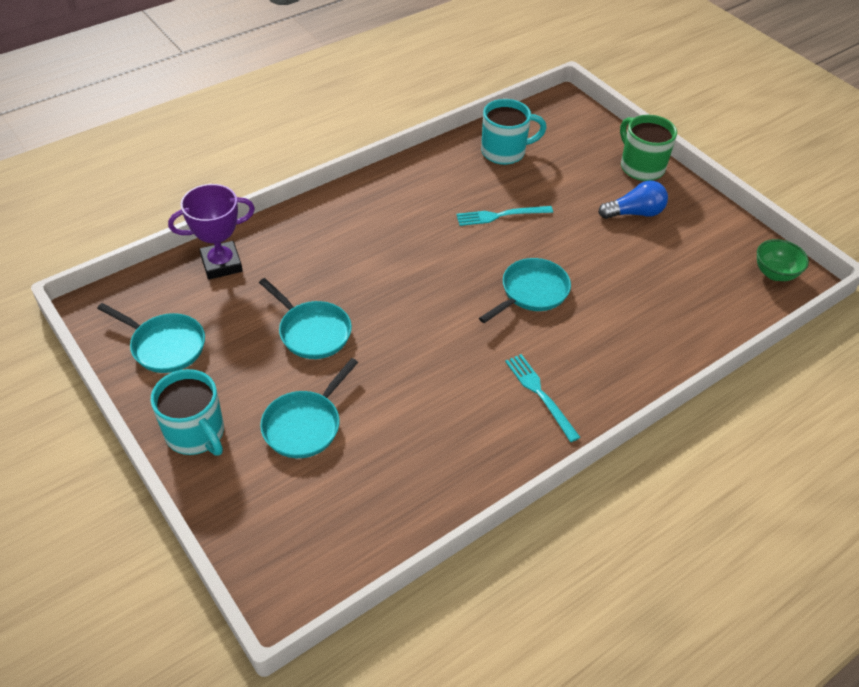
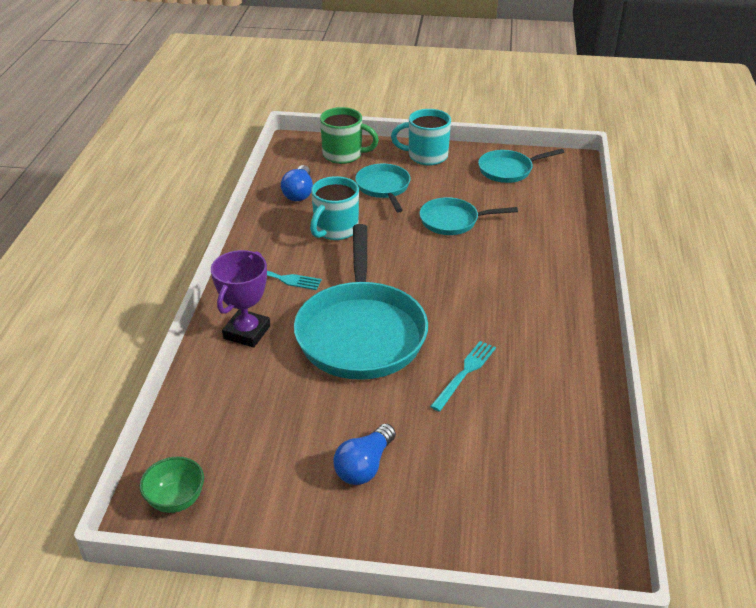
camera: 135 degrees right, 10 degrees down
purple trophy [168,184,255,280] -> purple trophy moved to [211,250,270,347]
turquoise pan [479,258,571,323] -> turquoise pan [294,224,428,380], size x1.93
turquoise mug [481,99,547,165] -> turquoise mug moved to [310,176,359,240]
green mug [620,115,677,181] -> green mug moved to [320,107,379,164]
none -> blue light bulb [281,165,313,201]

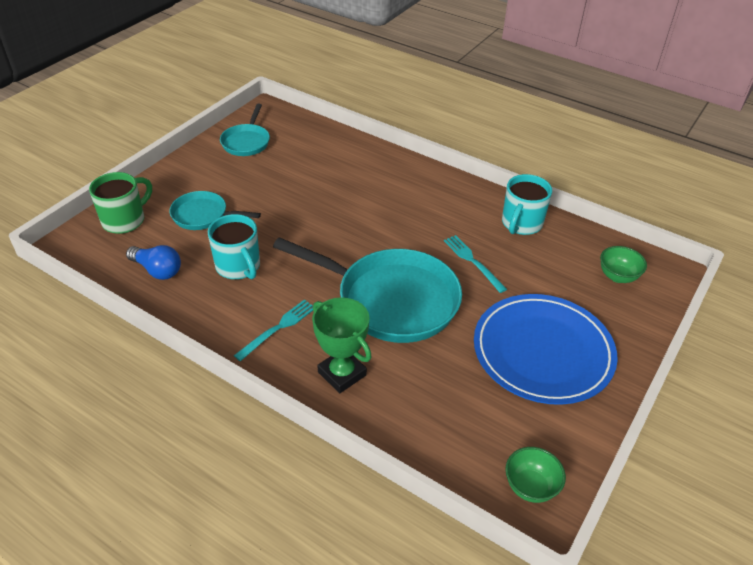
camera: 65 degrees left, 5 degrees up
purple trophy [211,250,270,347] -> green trophy [312,297,372,393]
blue light bulb [334,424,396,485] -> blue plate [474,294,618,405]
turquoise mug [391,109,451,166] -> turquoise mug moved to [502,174,552,235]
turquoise pan [420,197,518,235] -> none
none -> green bowl [600,246,647,283]

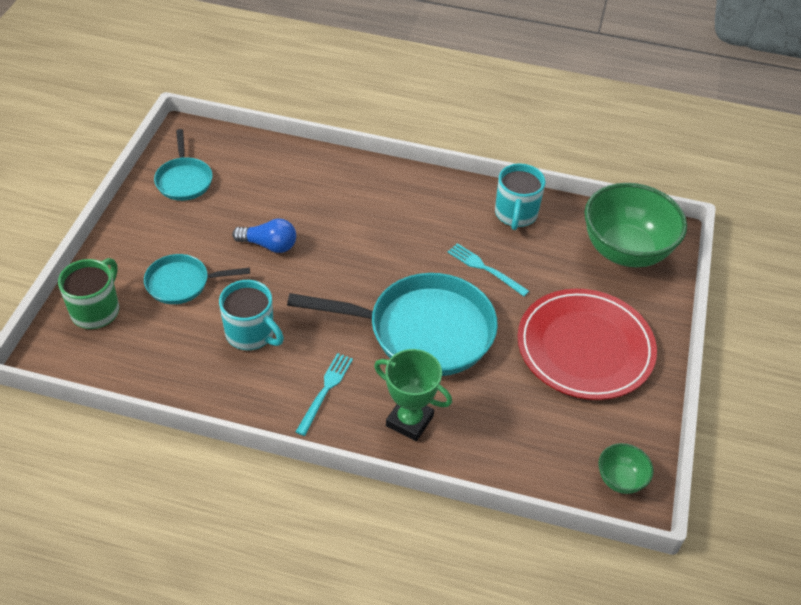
camera: 20 degrees left, 5 degrees up
blue light bulb [126,245,181,280] -> blue light bulb moved to [232,219,296,253]
blue plate [474,294,618,405] -> red plate [518,289,657,400]
green bowl [600,246,647,283] -> green bowl [584,183,687,267], size x2.20

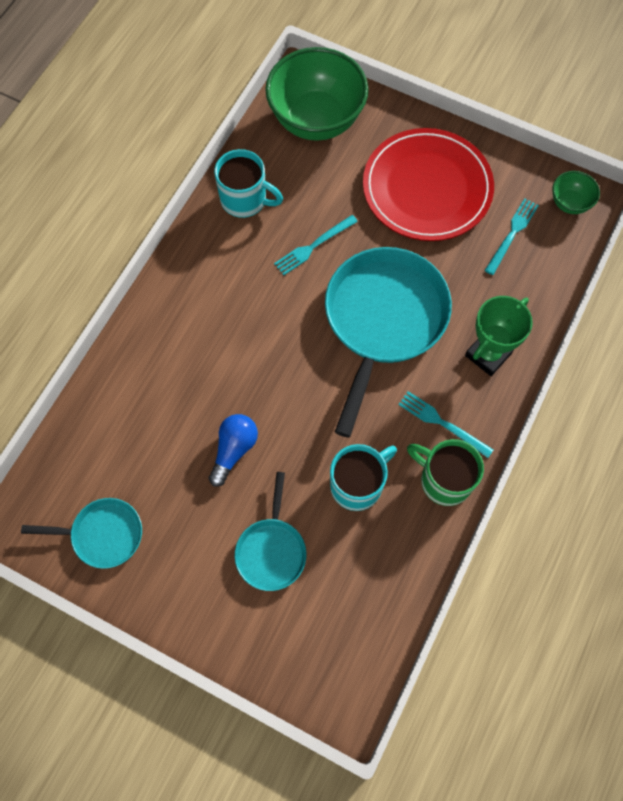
camera: 75 degrees left, 20 degrees up
green mug [58,258,119,329] -> green mug moved to [407,439,484,506]
none -> turquoise fork [484,198,539,275]

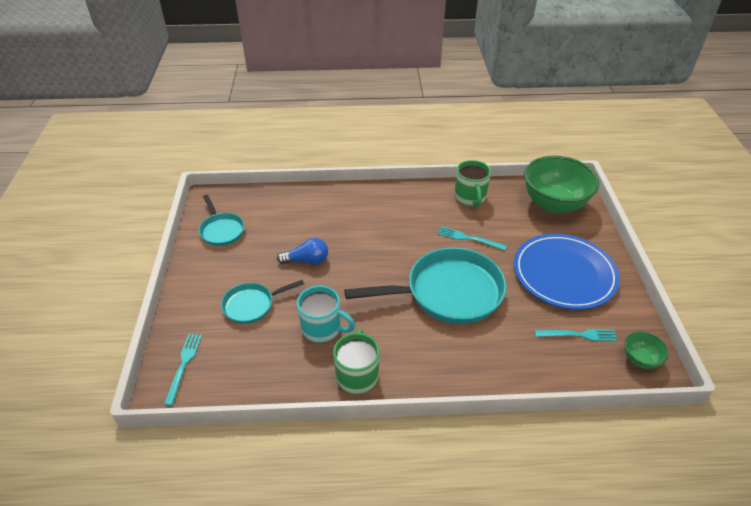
camera: 60 degrees right, 25 degrees down
turquoise mug [214,149,283,218] -> green mug [454,160,491,208]
red plate [363,128,494,241] -> blue plate [514,234,620,310]
turquoise fork [398,391,493,458] -> turquoise fork moved to [164,334,202,406]
green trophy [465,296,533,376] -> none

